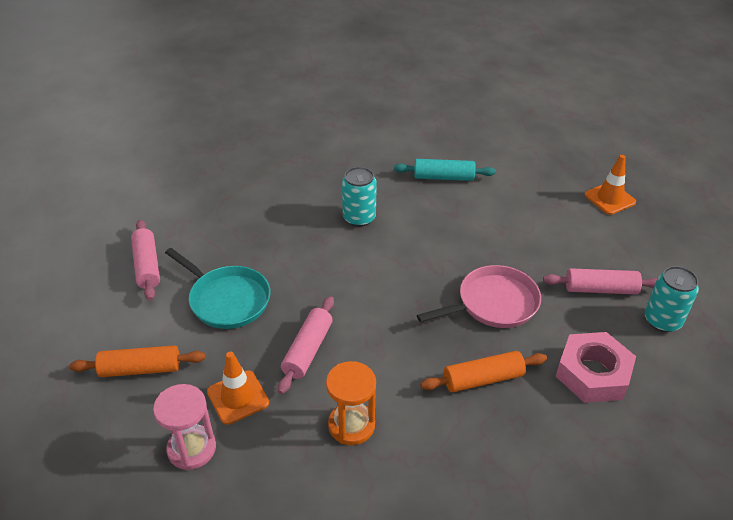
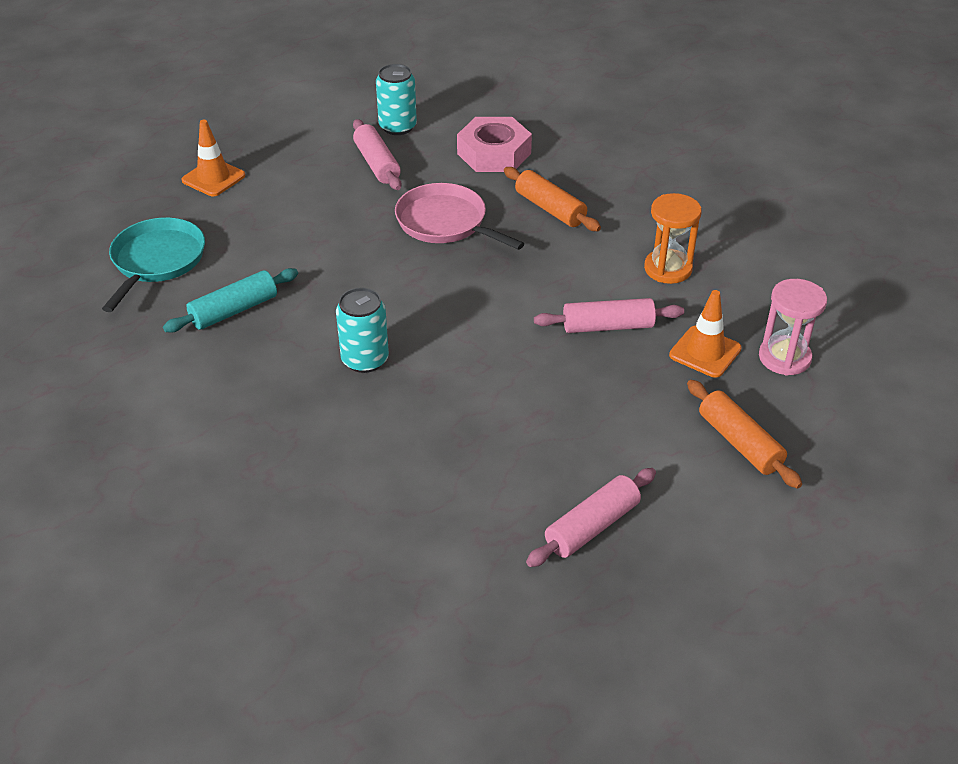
camera: 115 degrees left, 0 degrees up
turquoise pan [165,248,271,329] -> turquoise pan moved to [102,217,205,312]
turquoise rolling pin [394,159,496,181] -> turquoise rolling pin turned 75 degrees clockwise [163,268,298,333]

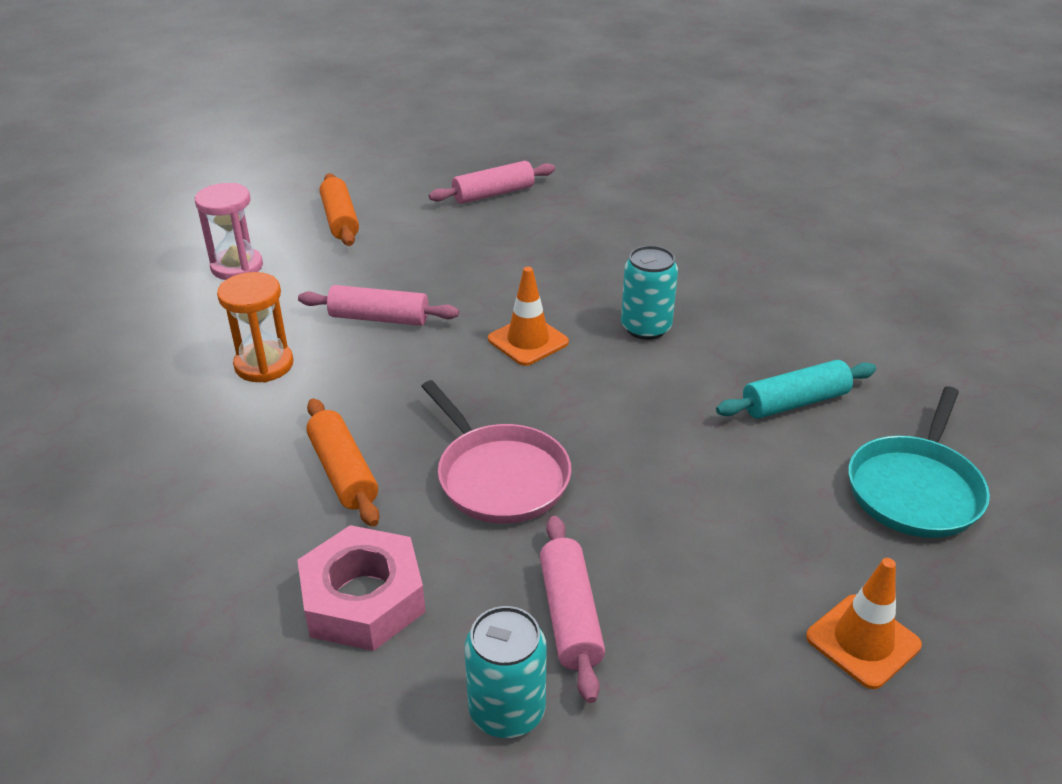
camera: 165 degrees left, 5 degrees down
orange traffic cone [669,290,742,378] -> orange traffic cone moved to [488,267,569,366]

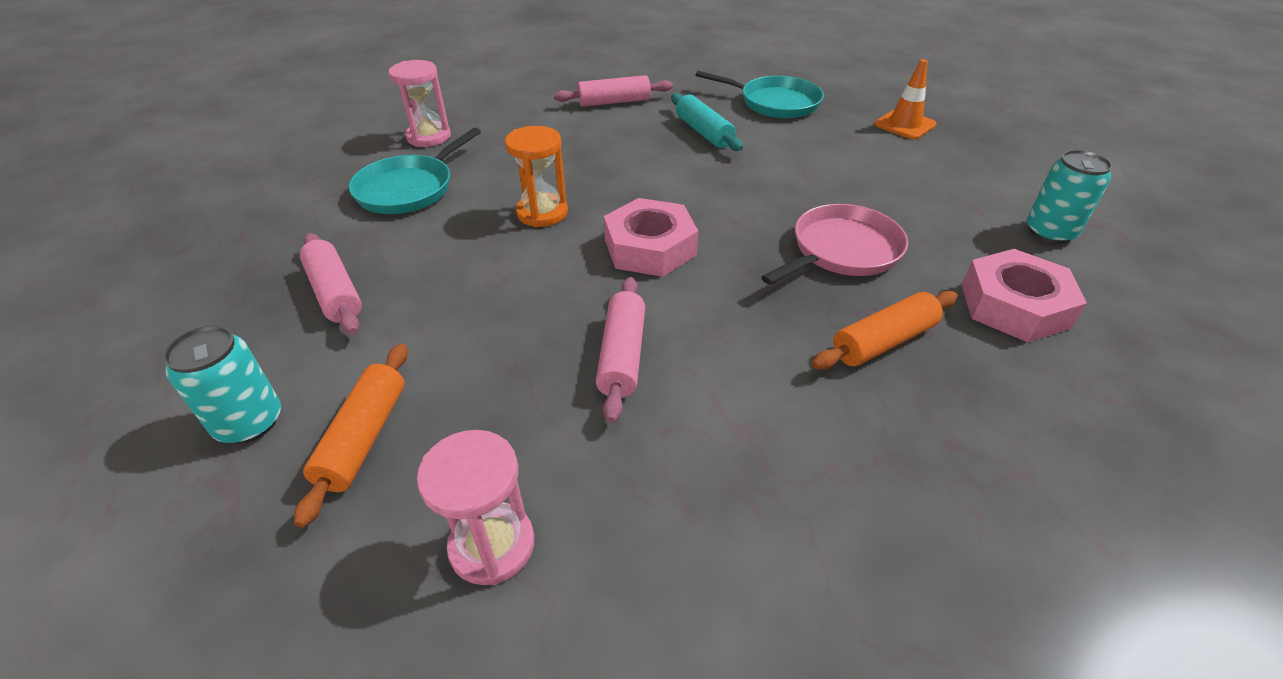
camera: 95 degrees left, 5 degrees up
orange hourglass [217,272,293,382] -> orange hourglass moved to [505,126,568,227]
orange rolling pin [320,173,359,246] -> orange rolling pin turned 60 degrees counterclockwise [294,344,408,528]
orange traffic cone [488,267,569,366] -> pink nut [604,198,698,277]
pink rolling pin [540,516,605,703] -> pink rolling pin moved to [554,75,673,107]
turquoise can [621,245,678,340] -> turquoise can moved to [163,325,281,444]
none -> turquoise pan [349,128,481,214]
none -> pink hourglass [388,60,451,147]

